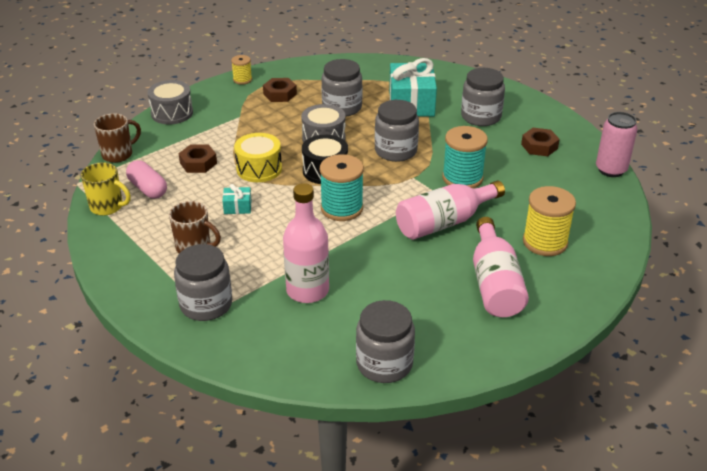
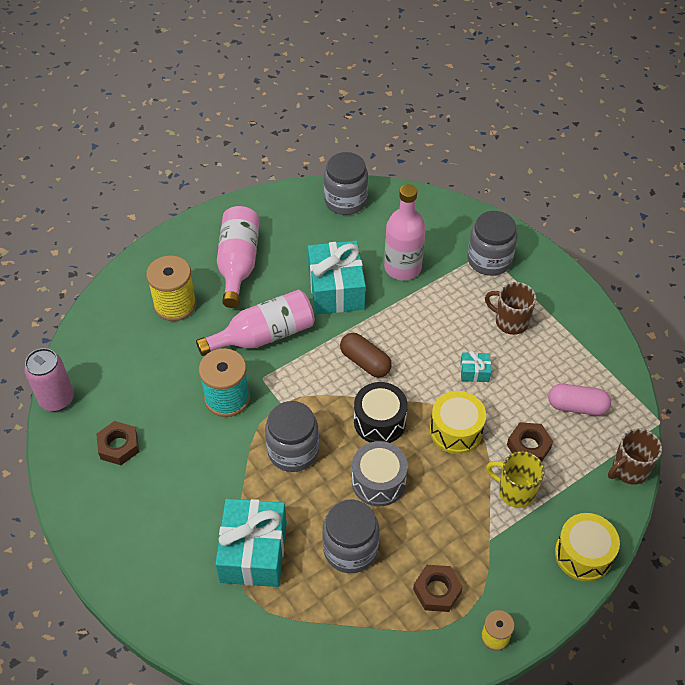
camera: 175 degrees left, 15 degrees up
yellow mug [81,162,131,216] -> yellow mug moved to [486,451,545,508]
pink capsule [126,160,167,199] -> pink capsule turned 45 degrees counterclockwise [548,384,611,416]
grey drum [147,80,193,124] -> yellow drum [555,513,620,582]
turquoise spool [320,154,364,221] -> brown capsule [340,333,392,378]
grey jar [461,68,505,126] -> none
none -> turquoise gift [308,241,366,314]

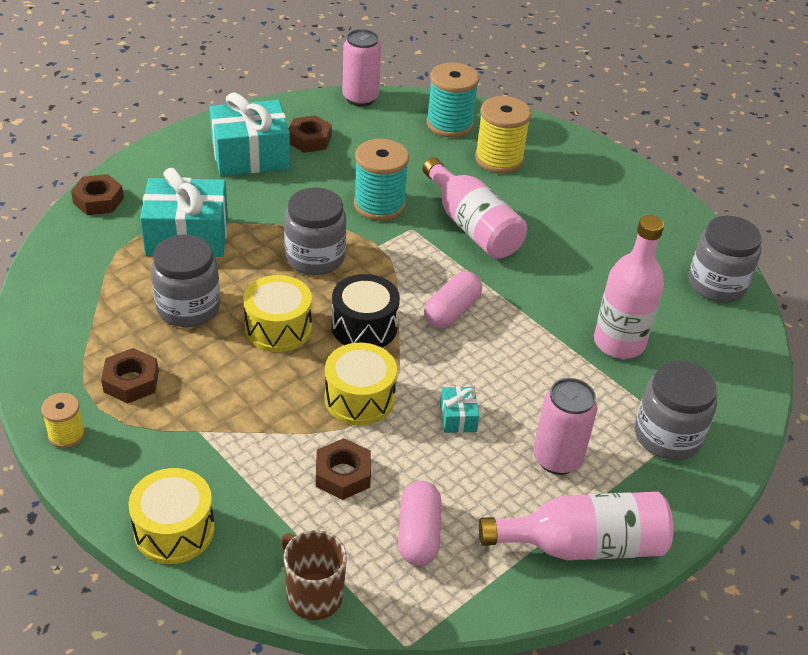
camera: 80 degrees right, 10 degrees down
pink bottle [217,206,260,308] -> pink bottle moved to [479,492,673,560]
turquoise gift [308,241,366,314] -> turquoise gift moved to [210,92,290,176]
brown capsule [340,333,392,378] -> pink capsule [424,271,482,328]
grey drum [352,441,408,506] -> yellow drum [243,275,312,352]
brown mug [485,282,536,335] -> pink can [533,378,598,475]
yellow mug [486,451,545,508] -> none
none -> brown nut [71,174,124,215]
none -> turquoise spool [427,62,479,138]

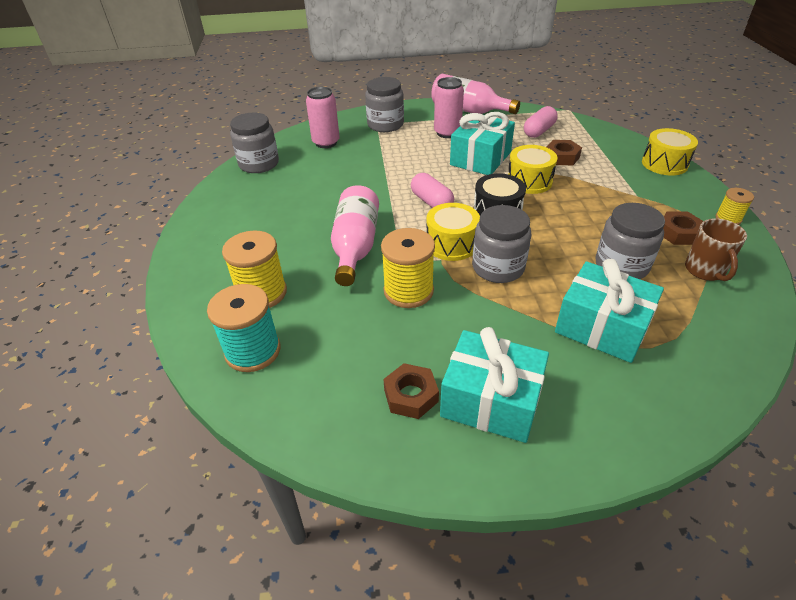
camera: 140 degrees left, 0 degrees up
brown nut [71,174,124,215] -> none
yellow drum [243,275,312,352] -> yellow drum moved to [426,203,480,261]
brown mug [281,530,347,620] -> brown mug moved to [685,219,747,281]
pink can [342,29,381,106] -> pink can moved to [306,87,340,148]
turquoise spool [354,139,409,221] -> yellow spool [381,228,435,308]
pink capsule [424,271,482,328] -> pink capsule turned 75 degrees clockwise [411,173,454,208]
turquoise gift [440,386,479,433] -> turquoise gift [450,112,515,175], size x2.26
pink bottle [594,215,664,359] -> none

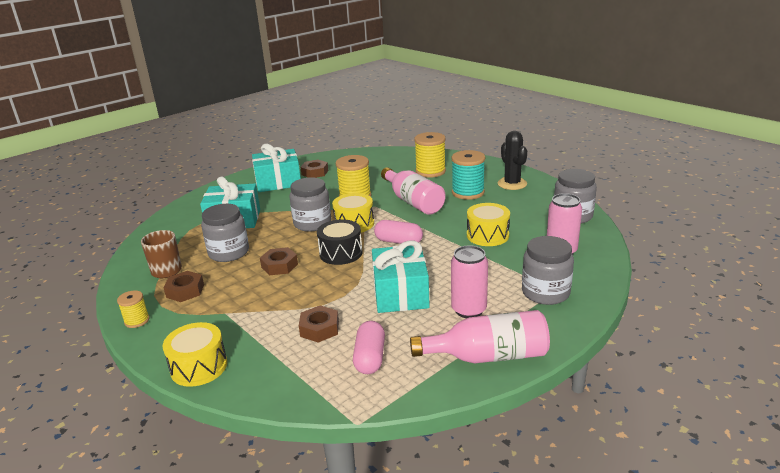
camera: 145 degrees right, 15 degrees down
turquoise spool [207,284,280,372] -> turquoise spool moved to [451,150,485,200]
yellow drum [508,145,558,194] -> yellow drum moved to [467,203,510,246]
none -> brown nut [260,247,298,275]
none -> black cactus [497,131,527,190]

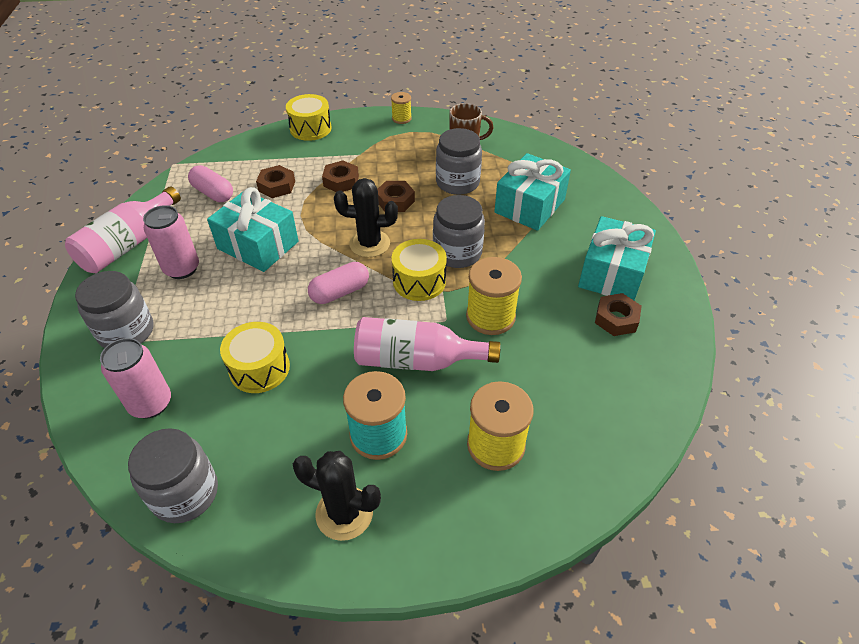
camera: 125 degrees right, 20 degrees up
brown nut [163,271,204,302] -> brown nut moved to [322,161,359,192]
black drum [317,220,363,265] -> black cactus [334,178,398,257]

